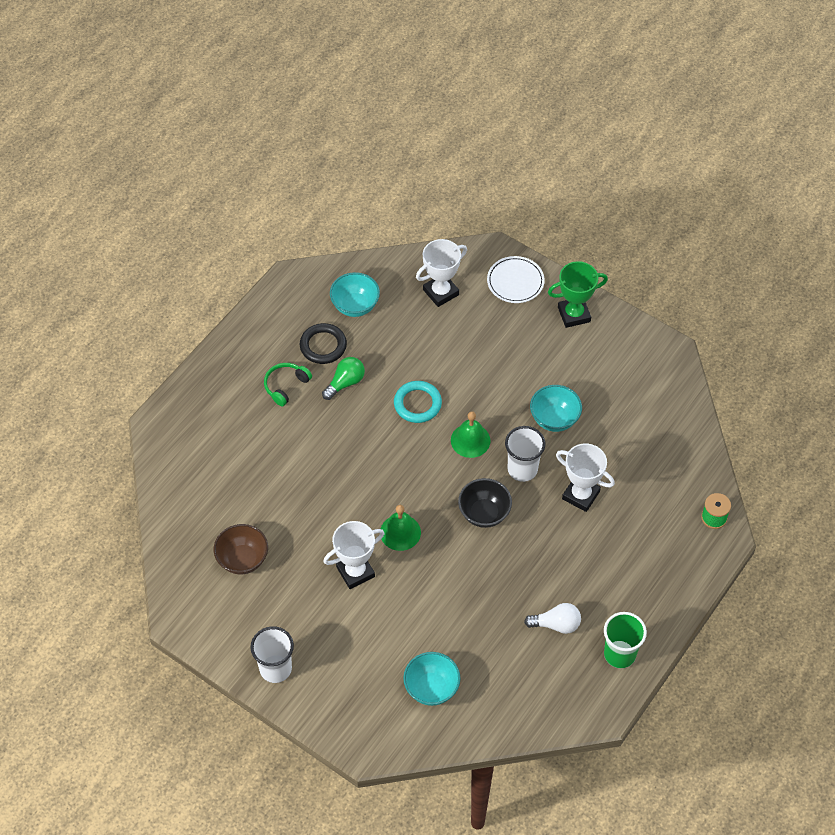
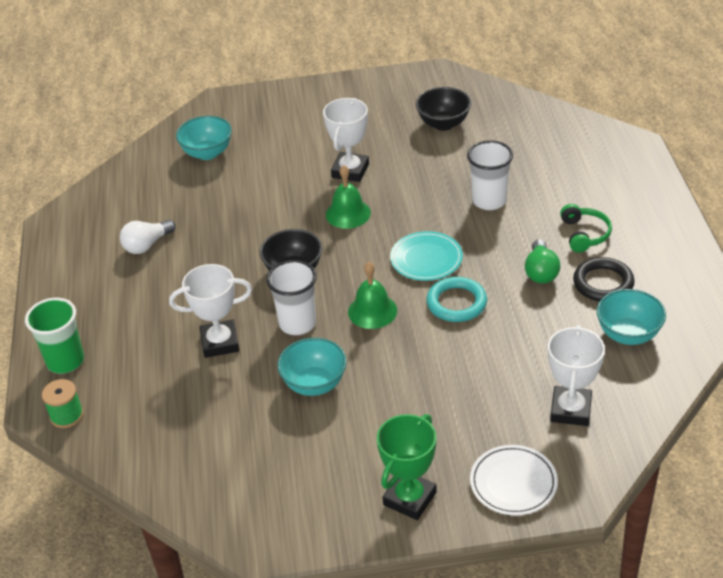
camera: 140 degrees right, 15 degrees down
brown bowl [214,524,268,574] -> black bowl [416,87,471,131]
white cup [250,626,294,683] -> white cup moved to [467,140,513,210]
green cup [604,612,647,668] -> green cup moved to [25,298,84,374]
none -> turquoise plate [390,231,463,281]

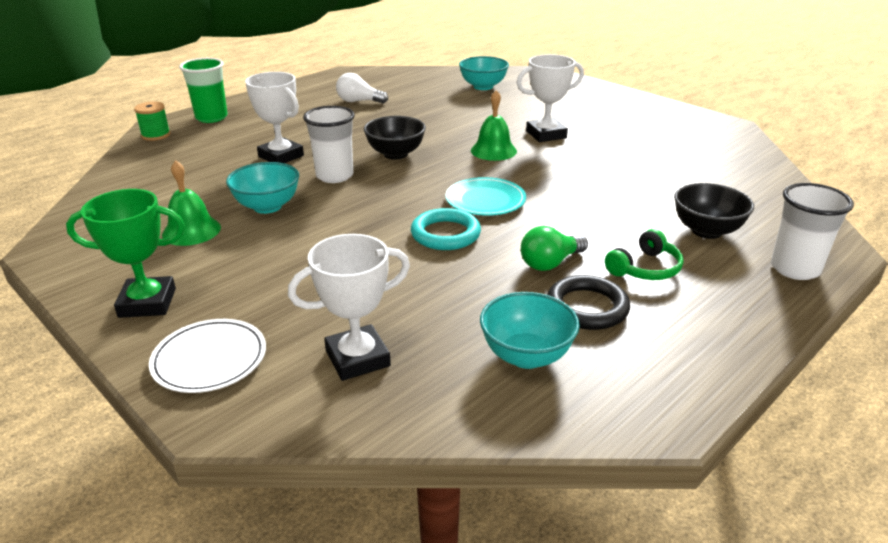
camera: 50 degrees right, 10 degrees down
green bell [348,262,397,329] -> green bell moved to [162,160,221,246]
black bowl [416,87,471,131] -> black bowl moved to [674,183,754,239]
white cup [467,140,513,210] -> white cup moved to [771,183,854,280]

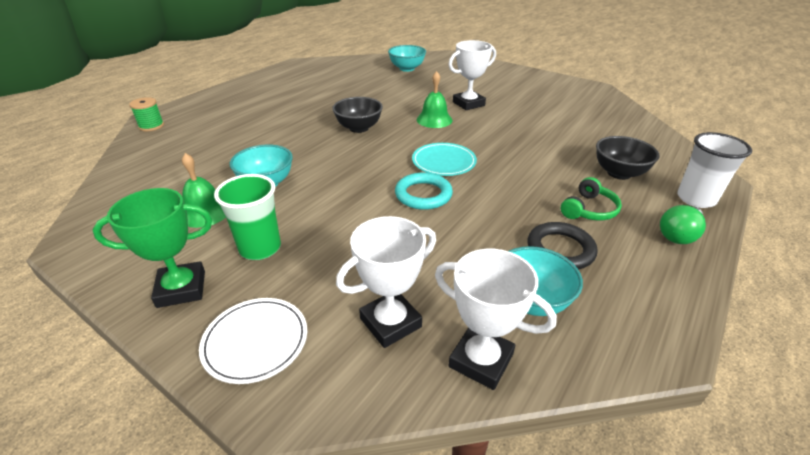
camera: 10 degrees left, 5 degrees up
green cup [179,58,228,123] -> green cup moved to [214,174,281,260]
white trophy [245,72,304,163] -> white trophy moved to [435,249,557,390]
white cup [303,106,355,183] -> none
white light bulb [336,73,388,104] -> none
green light bulb [521,226,588,271] -> green light bulb moved to [660,205,706,244]

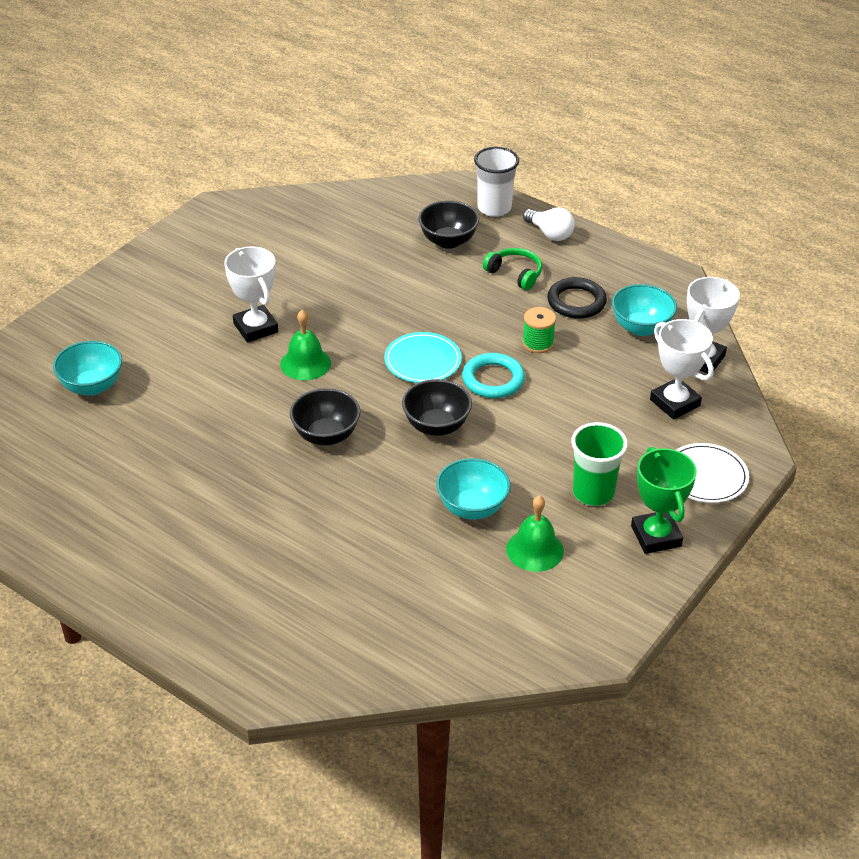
camera: 90 degrees left, 5 degrees up
green spool [129,97,164,131] -> green spool moved to [522,307,556,353]
green light bulb [660,205,706,244] -> white light bulb [523,207,575,241]
none -> black bowl [402,379,472,436]

